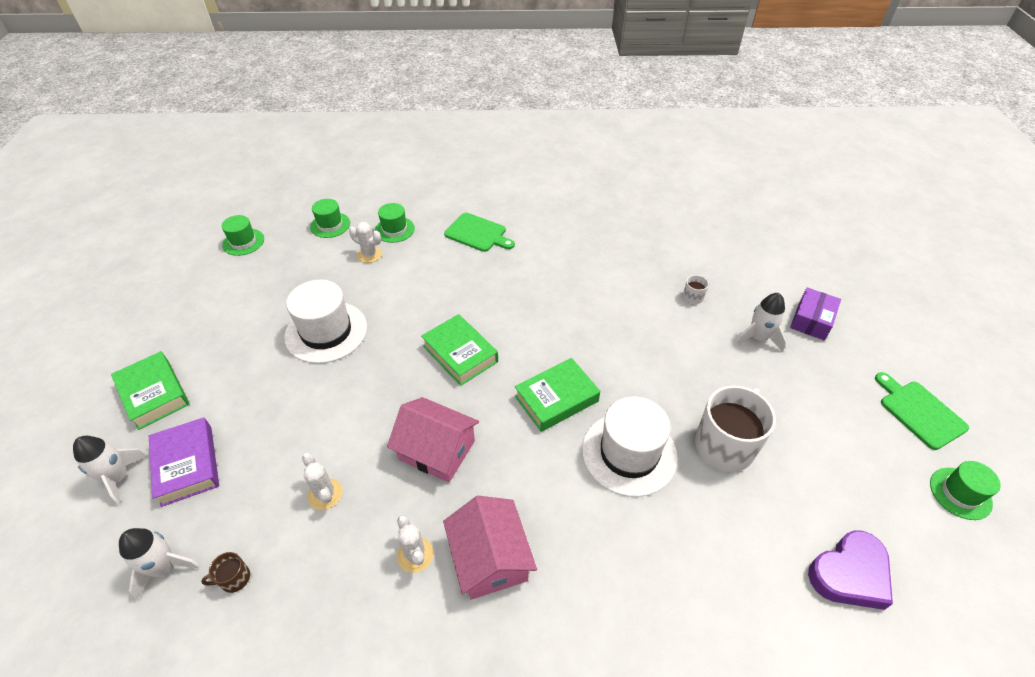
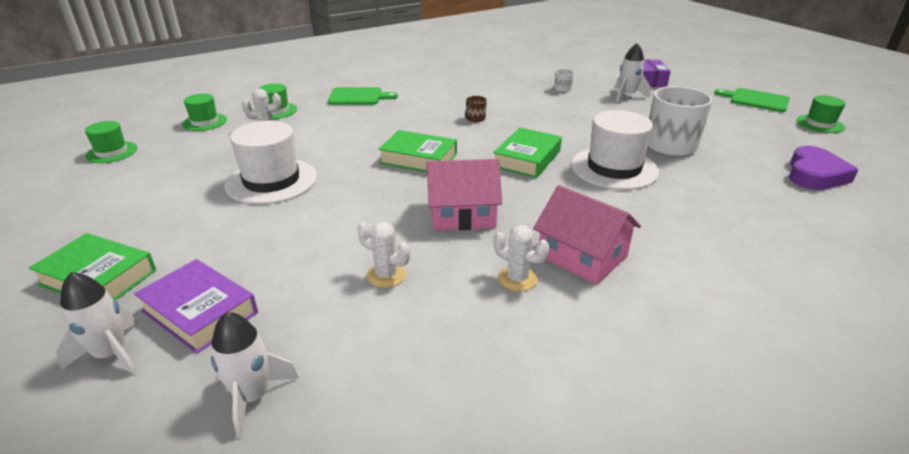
camera: 30 degrees left, 15 degrees down
brown mug [201,552,250,593] -> brown mug moved to [465,96,487,122]

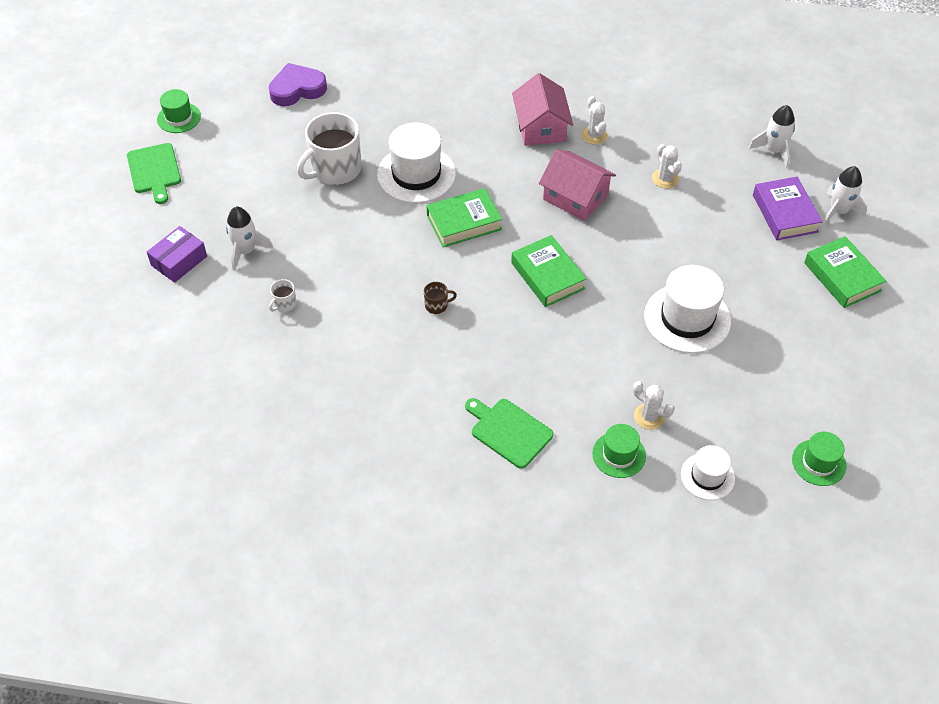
camera: 140 degrees left, 20 degrees up
green hat [182,94,227,131] -> white hat [681,445,735,500]

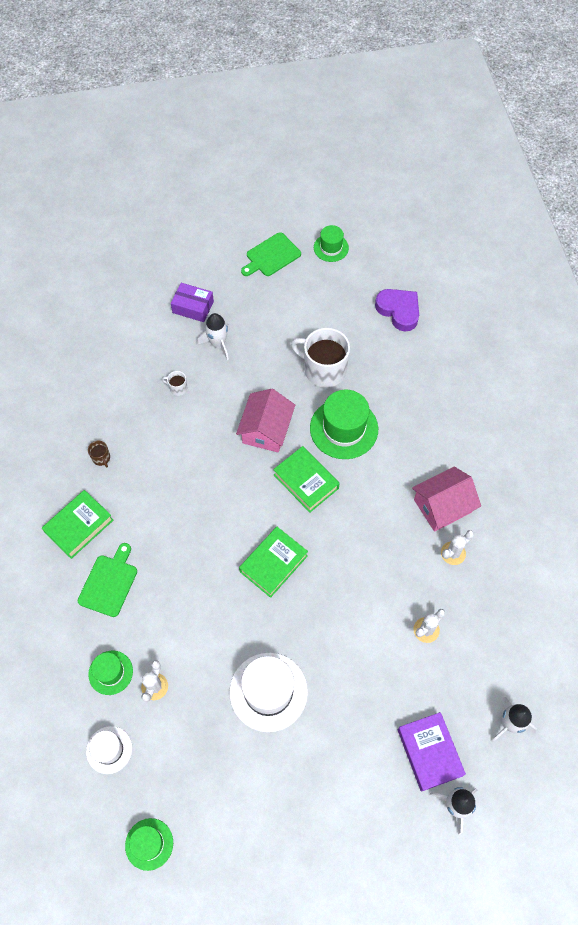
camera: 70 degrees right, 10 degrees up
white hat [377,123,456,203] -> green hat [310,390,378,459]
brown mug [424,282,457,314] -> brown mug moved to [88,441,110,467]
pink house [539,150,616,221] -> pink house moved to [236,389,295,452]
purple book [753,177,822,240] -> purple book turned 75 degrees counterclockwise [398,712,466,792]
green book [804,236,886,308] -> green book moved to [42,490,113,559]

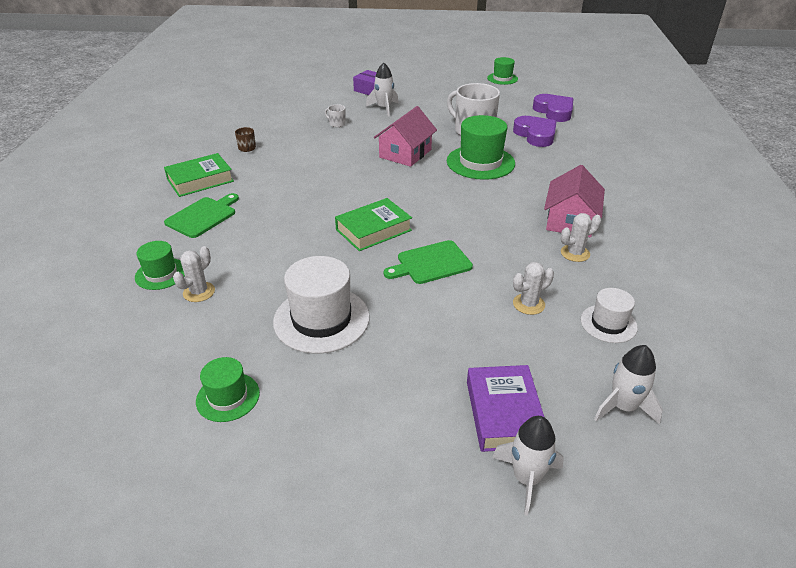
camera: 15 degrees right, 25 degrees down
white hat [86,726,132,774] -> white hat moved to [581,288,638,343]
green hat [125,818,173,871] -> green hat moved to [196,357,260,422]
green cutting board [241,232,301,276] -> green cutting board moved to [384,240,473,284]
green book [273,446,340,513] -> none
pink house [412,467,481,532] -> pink house turned 60 degrees counterclockwise [544,165,605,237]
none -> purple heart [513,116,557,147]

